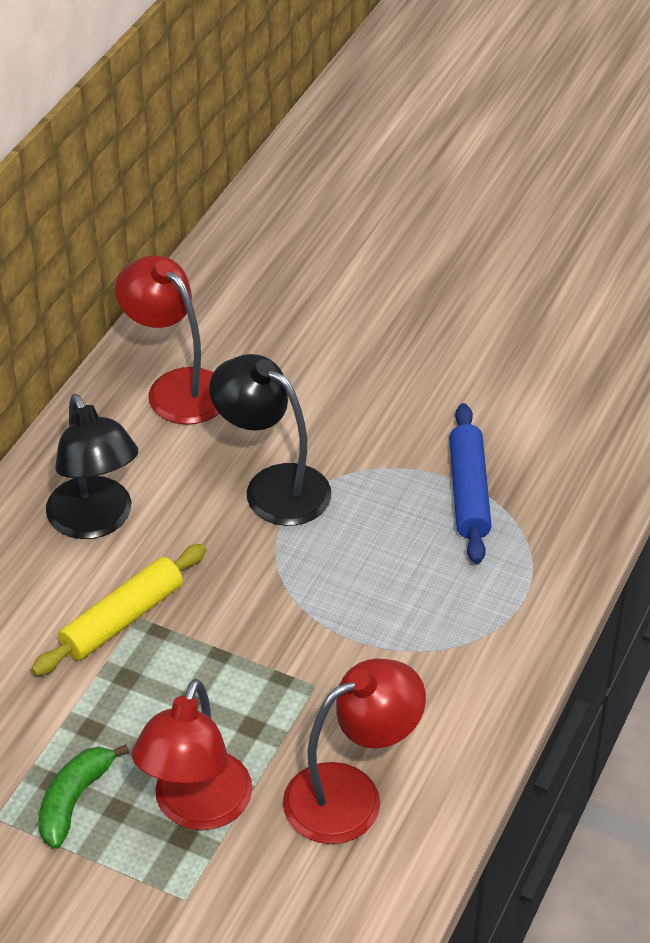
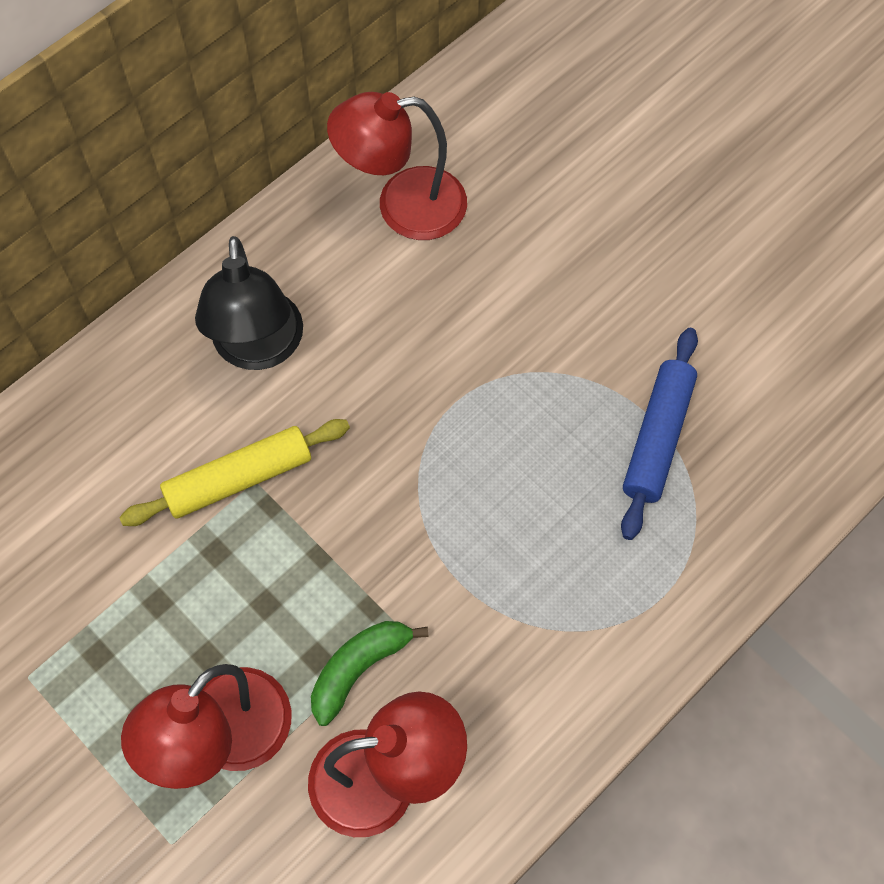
camera: 20 degrees right, 20 degrees up
green banana [38,744,129,849] -> green banana moved to [311,621,429,726]
red lamp [115,255,219,425] -> red lamp turned 75 degrees counterclockwise [327,92,467,240]
black lamp [209,354,331,526] -> none

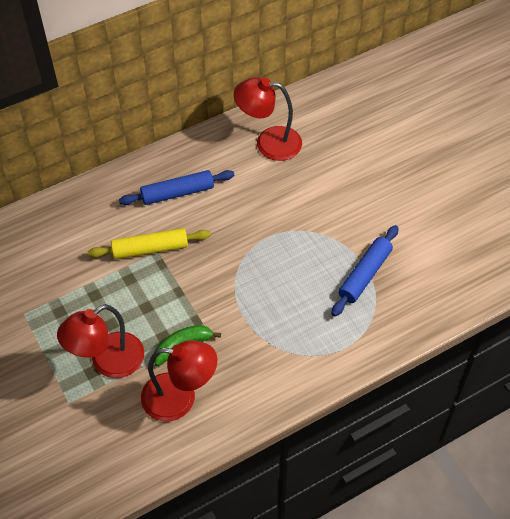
camera: 15 degrees right, 10 degrees down
black lamp [195,236,303,370] -> blue rolling pin [119,170,234,205]

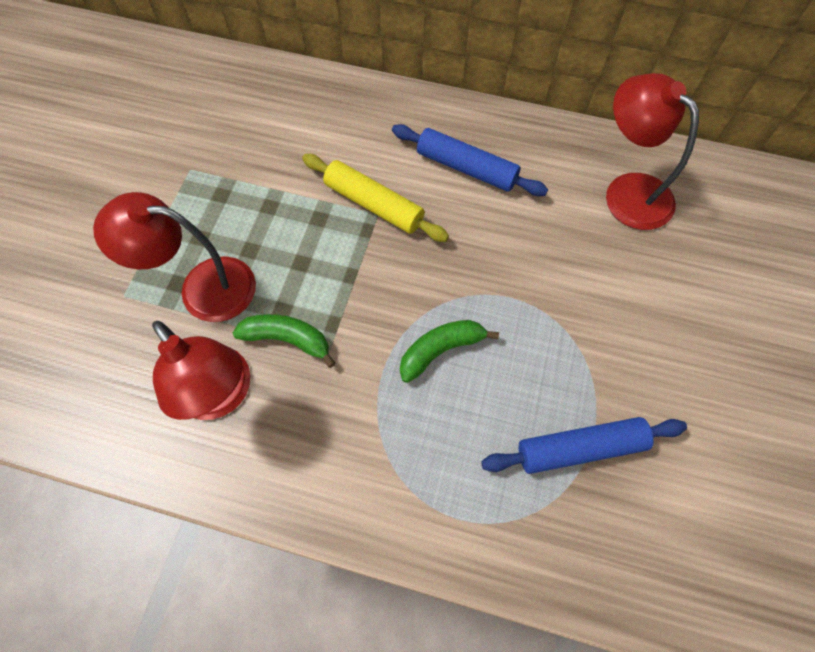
camera: 45 degrees right, 10 degrees up
none -> green banana [400,320,499,383]

